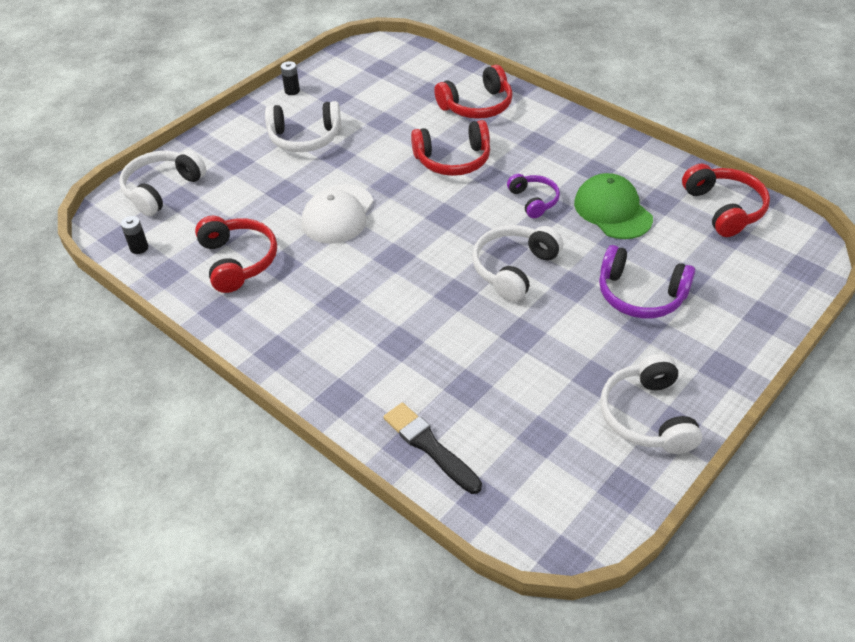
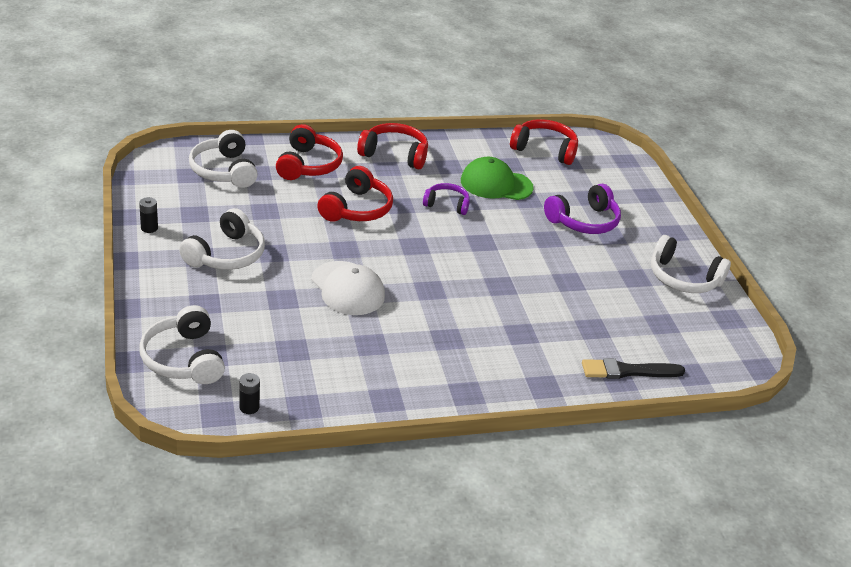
camera: 60 degrees left, 10 degrees down
red headphones [195,216,277,293] -> red headphones moved to [357,123,428,170]
white headphones [472,225,563,302] -> white headphones moved to [189,130,258,188]

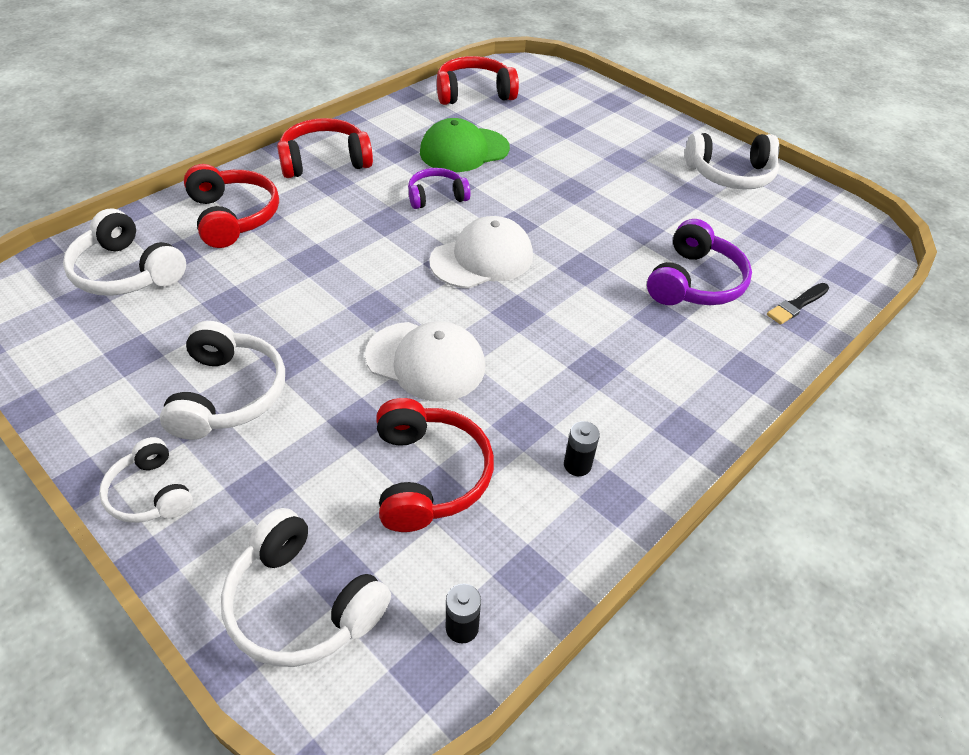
camera: 30 degrees left, 10 degrees up
black battery [139,197,158,233] -> black battery moved to [564,421,600,476]
red headphones [317,166,393,222] -> red headphones moved to [376,398,494,532]
purple headphones [544,183,621,234] -> purple headphones moved to [647,219,752,305]
black brush [582,358,685,379] -> black brush [767,283,829,325], size x0.66
none -> white headphones [99,437,193,523]
none -> white cap [429,216,533,289]

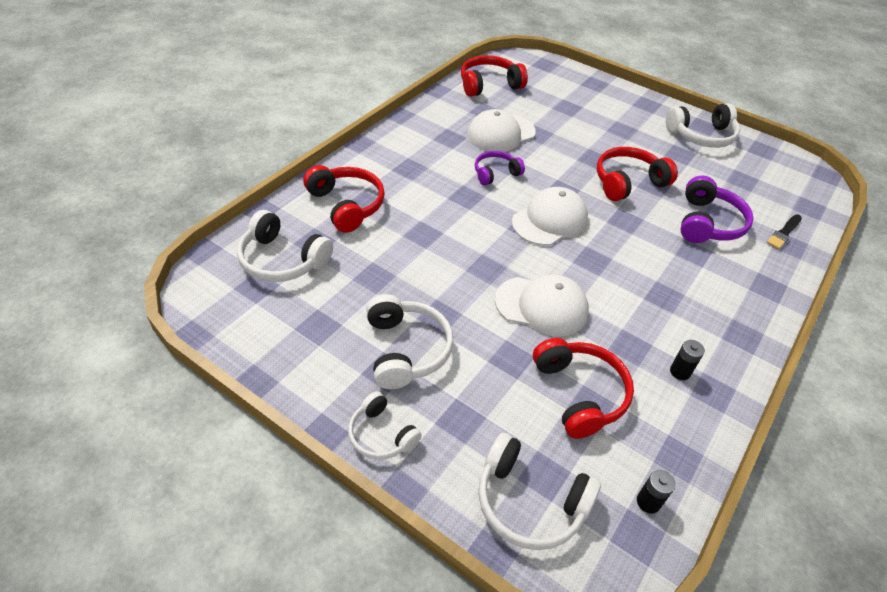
camera: 10 degrees left, 0 degrees up
red headphones [277,118,373,178] -> red headphones moved to [597,147,678,201]
green cap [420,118,510,172] -> white cap [467,109,536,152]

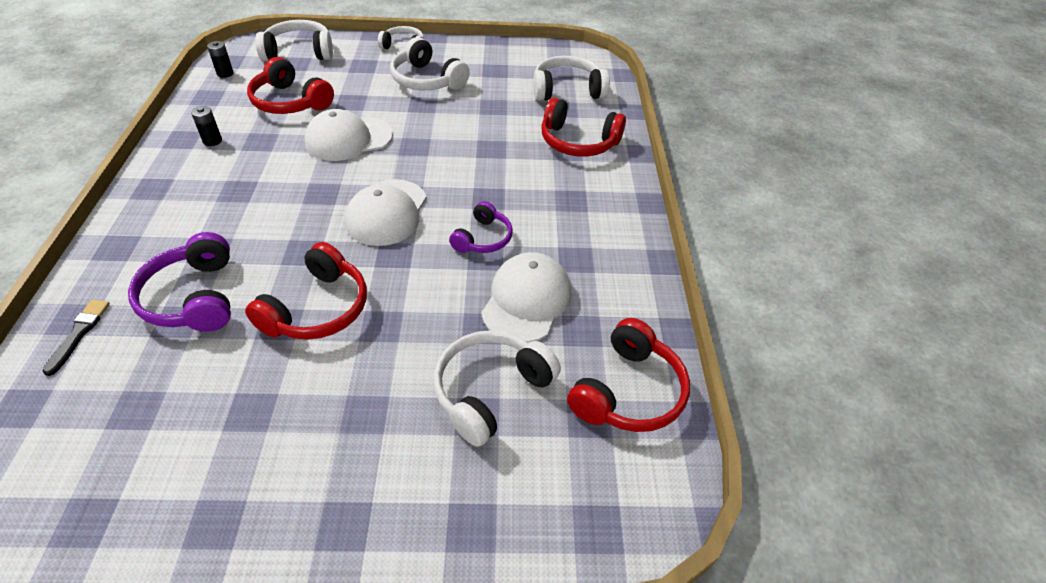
camera: 145 degrees right, 0 degrees up
white headphones [666,103,740,148] -> white headphones moved to [433,330,561,447]

